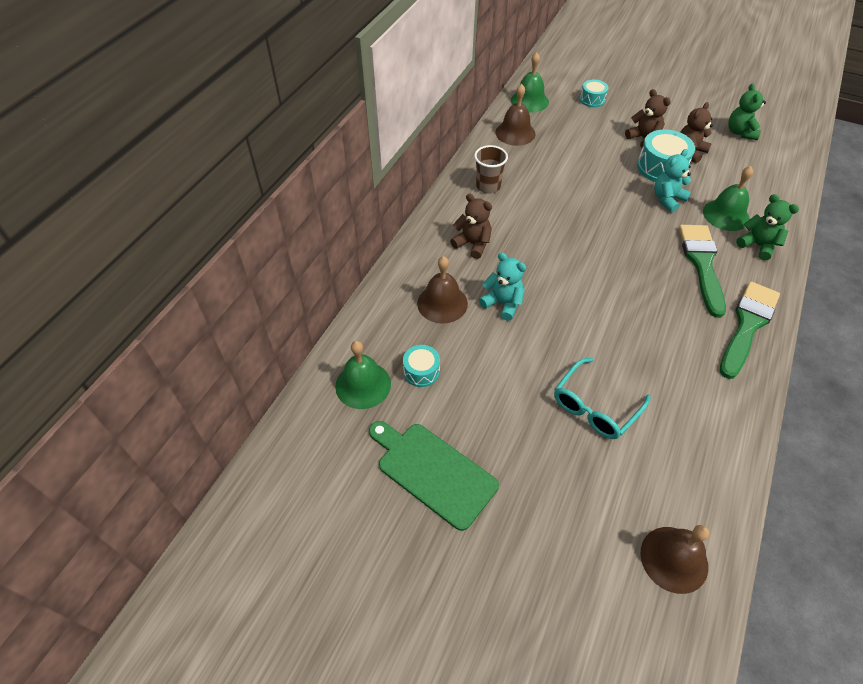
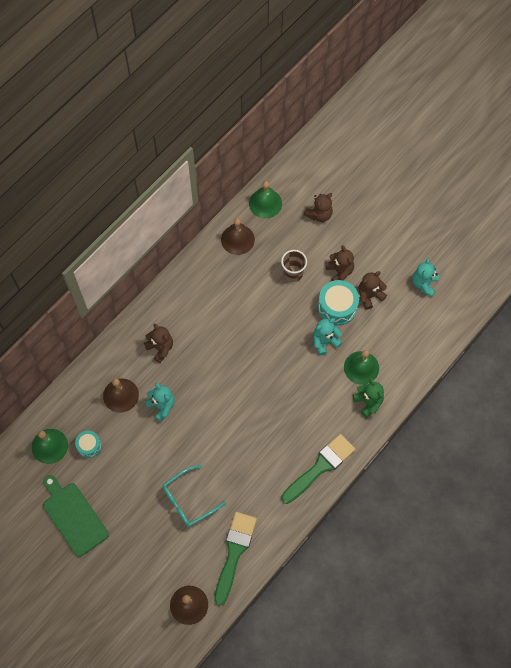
camera: 15 degrees right, 15 degrees up
brown cup [474,145,508,194] -> brown cup moved to [281,250,307,282]
turquoise drum [580,80,609,107] -> brown teddy bear [304,193,333,222]
green brush [679,225,726,318] -> green brush moved to [214,512,257,606]
green teddy bear [728,83,766,140] -> turquoise teddy bear [412,258,439,297]

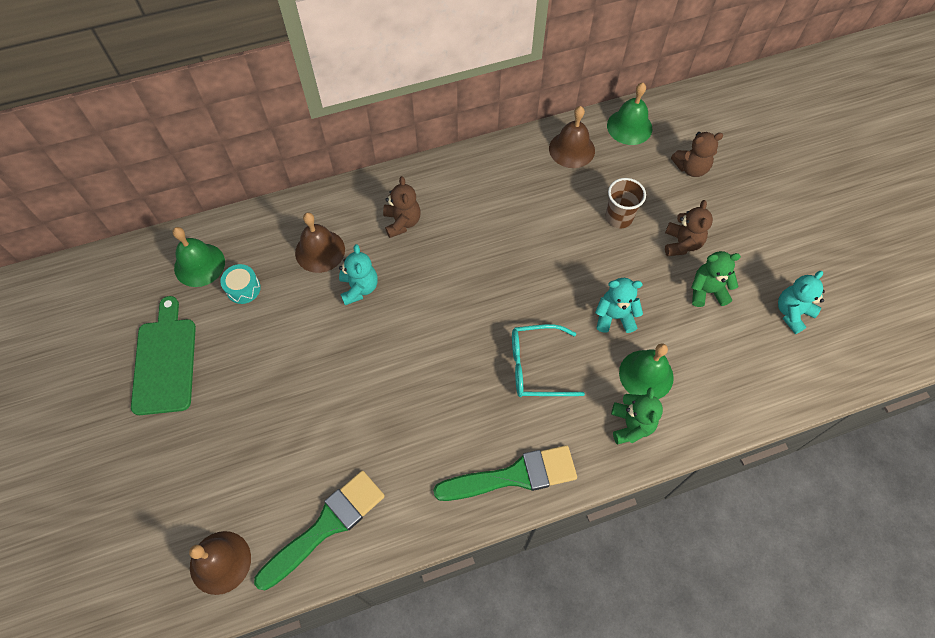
camera: 30 degrees right, 5 degrees down
turquoise glasses [163,465,226,527] -> turquoise glasses moved to [512,324,585,397]
turquoise drum [318,280,359,326] -> none
brown teddy bear [359,271,387,310] -> green teddy bear [691,251,741,307]

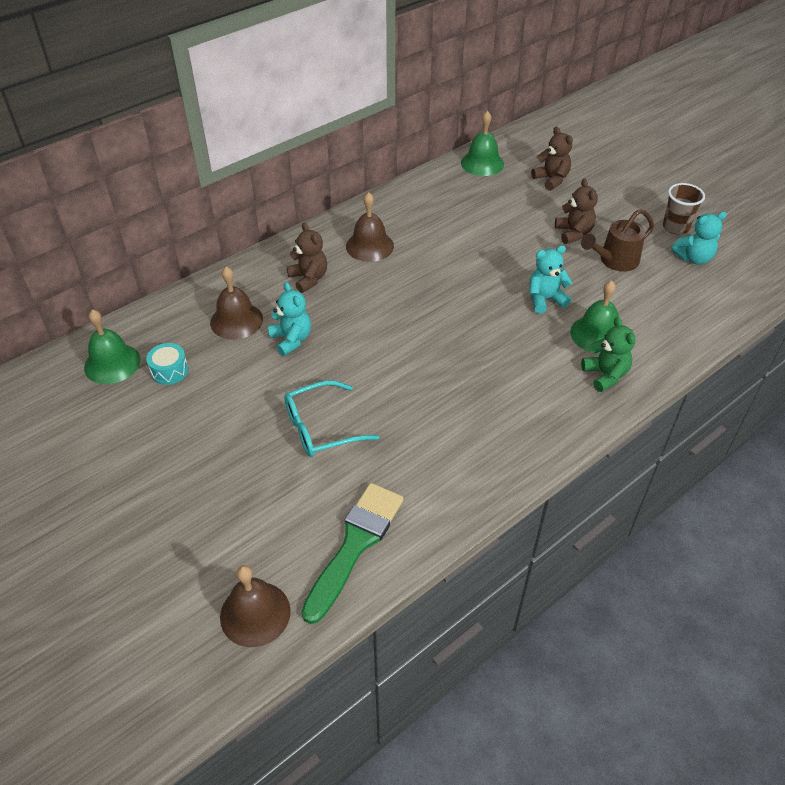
camera: 20 degrees left, 15 degrees down
green cutting board [131,296,196,415] -> none
green brush [433,445,577,501] -> none
turquoise glasses [512,324,585,397] -> turquoise glasses moved to [284,380,379,457]
brown bell [549,106,595,168] -> brown bell moved to [346,192,394,262]
brown cup [605,178,646,228] -> brown cup moved to [663,183,705,235]
brown teddy bear [671,132,723,177] -> brown teddy bear turned 90 degrees counterclockwise [531,127,573,191]
green teddy bear [691,251,741,307] -> brown watering can [581,209,654,271]
turquoise teddy bear [778,271,825,334] -> turquoise teddy bear turned 135 degrees counterclockwise [671,212,727,265]

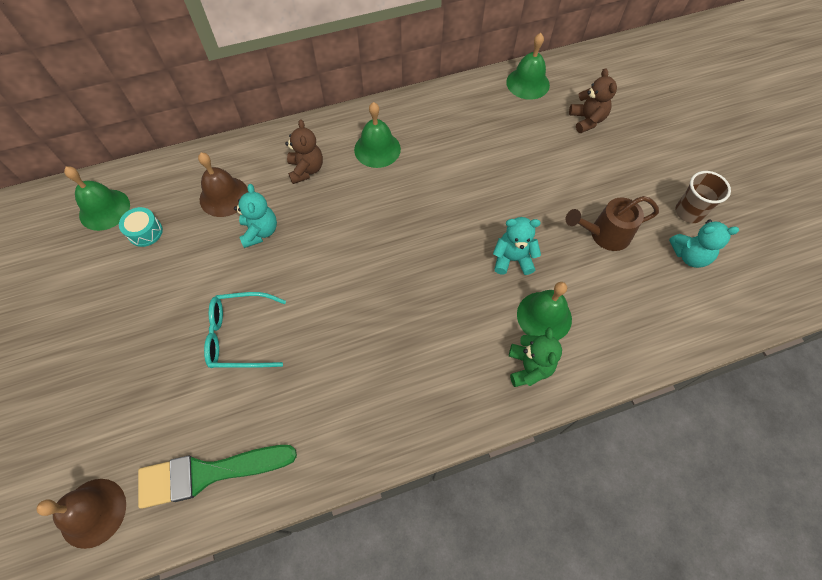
camera: 20 degrees right, 15 degrees up
green brush [301,483,404,624] -> green brush turned 150 degrees counterclockwise [138,445,297,509]
brown bell [346,192,394,262] -> green bell [354,102,401,168]
brown teddy bear [555,178,598,244] -> none

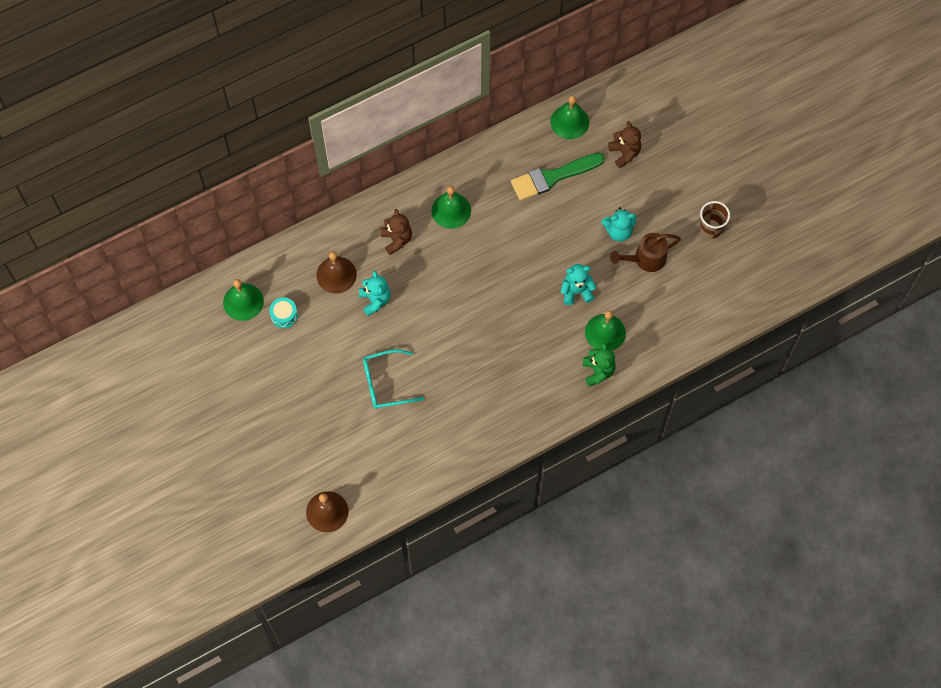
camera: 10 degrees left, 5 degrees up
green brush [138,445,297,509] -> green brush moved to [511,153,604,201]
turquoise teddy bear [669,219,739,268] -> turquoise teddy bear moved to [602,207,637,242]

